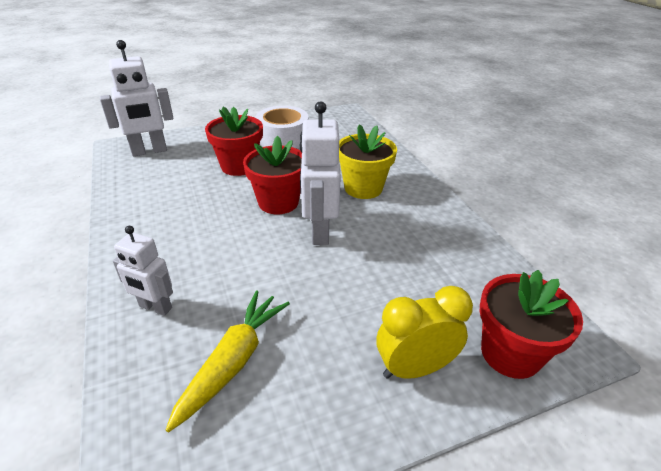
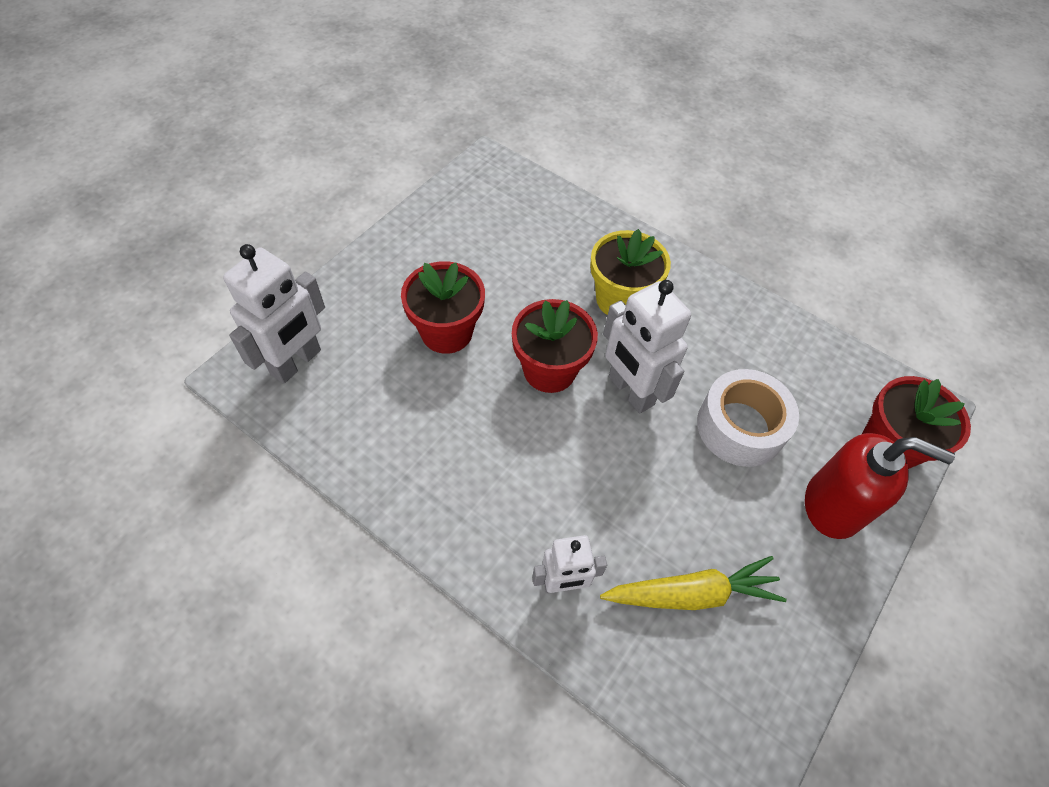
camera: 35 degrees left, 20 degrees up
yellow carrot [166,290,290,432] -> yellow carrot turned 90 degrees clockwise [600,556,787,610]
white tape [256,106,309,148] -> white tape moved to [697,369,799,467]
yellow clock [377,286,473,379] -> red soap dispenser [805,433,955,539]

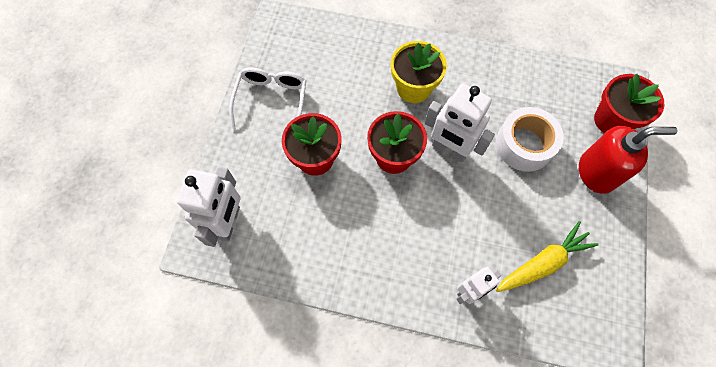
camera: 20 degrees left, 10 degrees up
none -> white glasses [229,67,306,129]

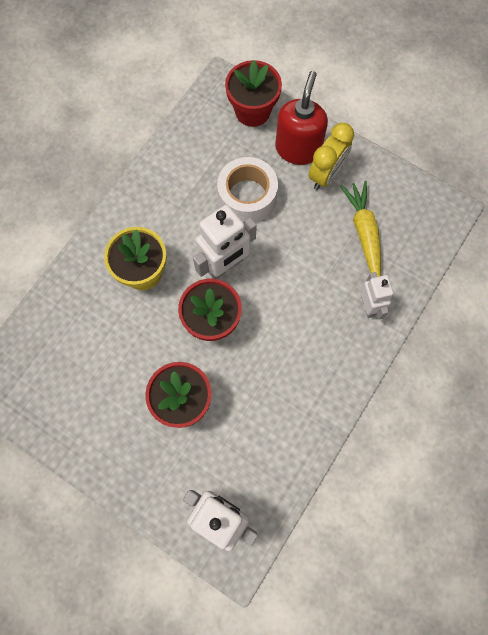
camera: 70 degrees left, 5 degrees up
white glasses [229,67,306,129] -> none
none -> yellow clock [308,123,354,190]

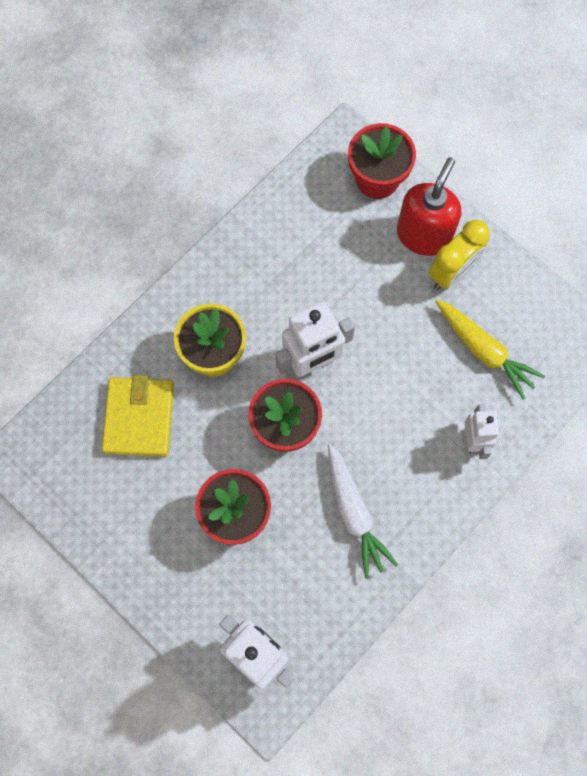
camera: 10 degrees right, 0 degrees up
white tape [217,157,278,223] -> none
yellow carrot [340,181,381,277] -> yellow carrot turned 135 degrees clockwise [435,300,545,399]
none -> yellow wallet [102,375,174,457]
none -> white carrot [328,444,398,579]

